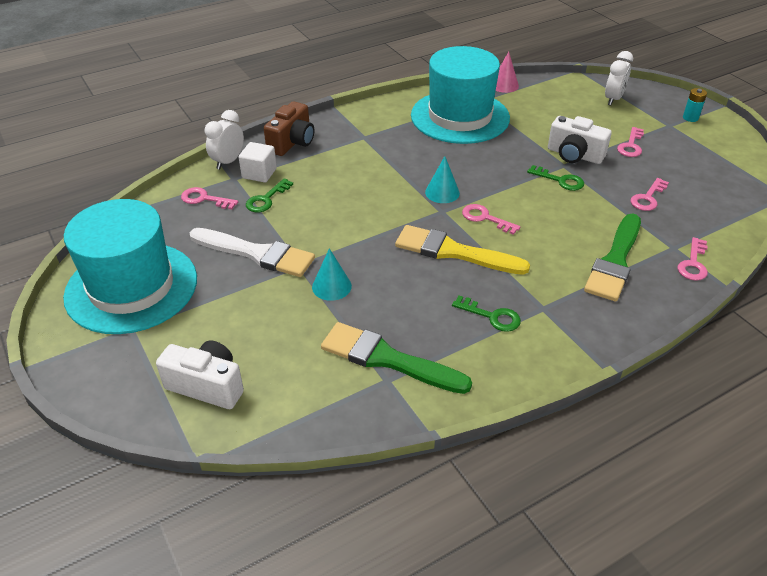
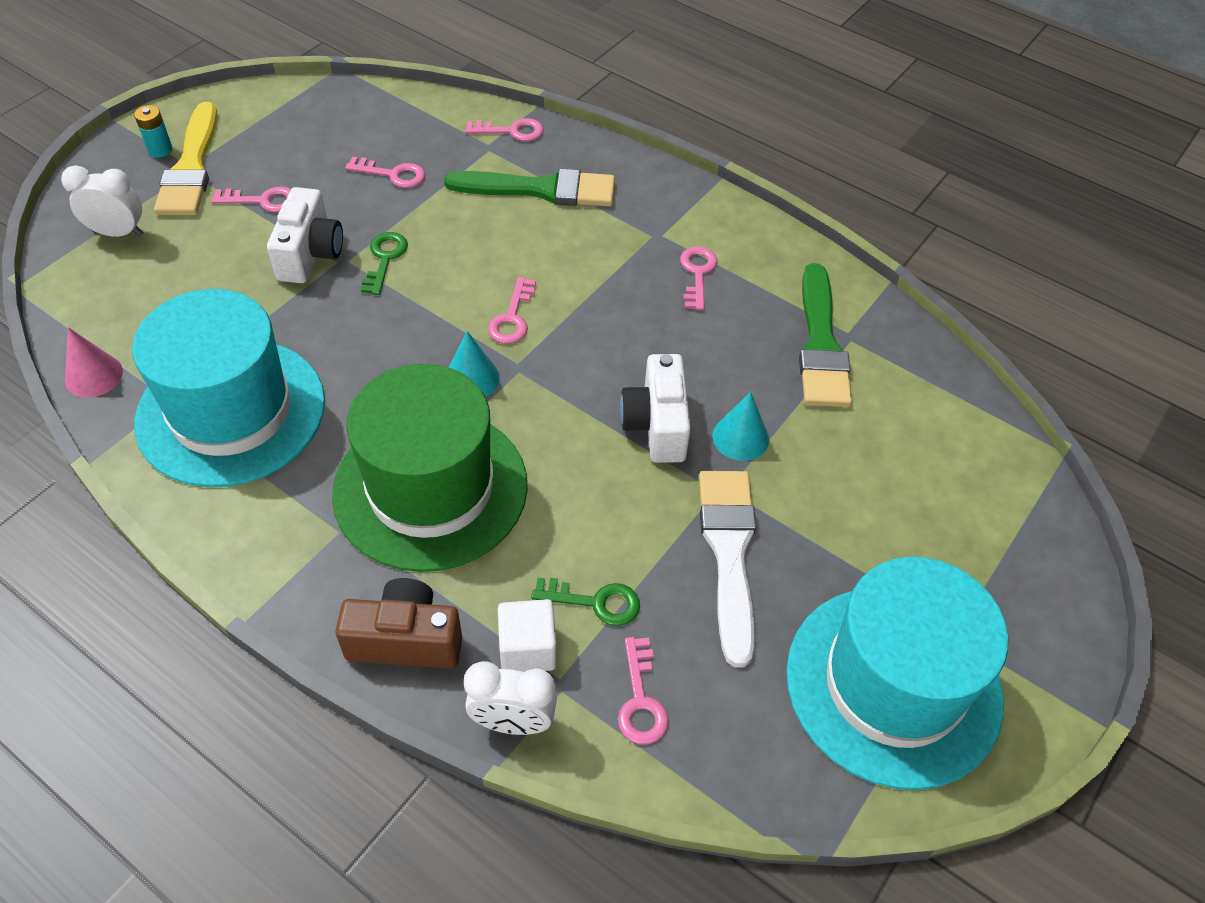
camera: 115 degrees left, 10 degrees up
white camera [156,341,244,409] -> white camera moved to [620,354,691,463]
yellow brush [395,225,530,275] -> yellow brush moved to [154,102,218,215]
green key [452,296,521,332] -> pink key [680,246,718,310]
none -> green hat [332,364,528,572]

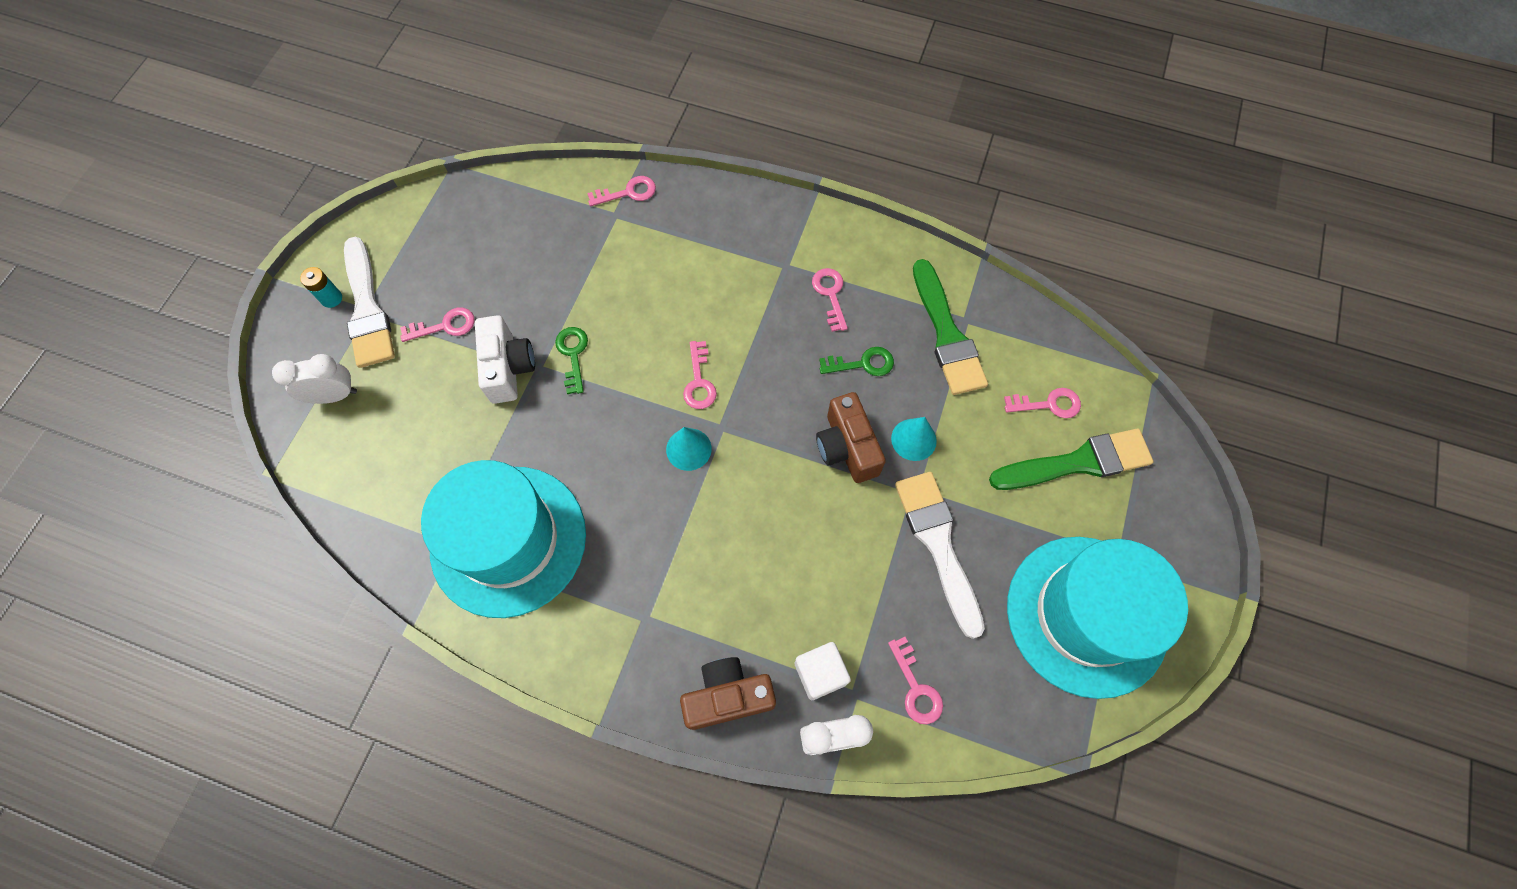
camera: 15 degrees left, 15 degrees up
pink cone [65,327,123,397] -> none
yellow brush [154,102,218,215] -> white brush [344,237,395,368]
green hat [332,364,528,572] -> none
pink key [345,157,425,188] -> pink key moved to [1004,388,1081,418]
green brush [444,169,615,206] -> green brush moved to [989,429,1153,490]
green key [531,578,640,626] -> green key moved to [819,347,894,376]
white camera [620,354,691,463] -> brown camera [816,392,886,483]

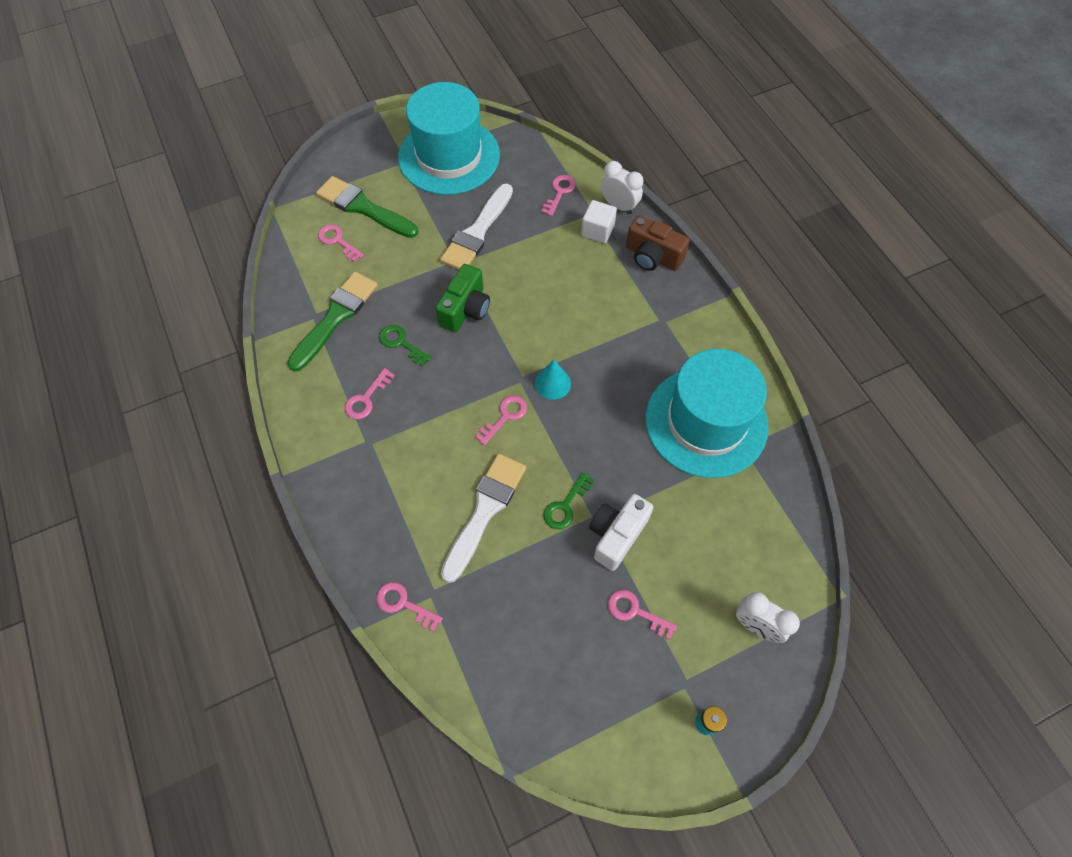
camera: 135 degrees left, 5 degrees down
white brush [344,237,395,368] -> white brush moved to [441,453,526,583]
brown camera [816,392,886,483] -> green camera [435,264,490,332]
turquoise cone [891,417,937,461] -> none

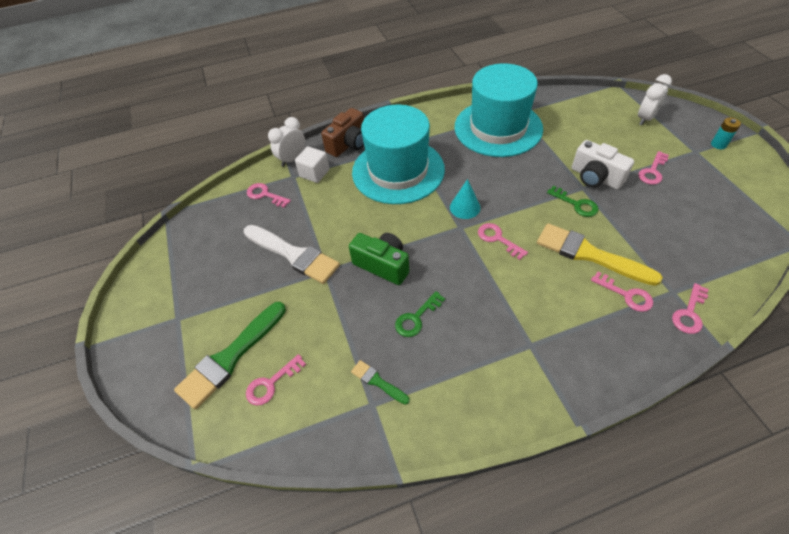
camera: 80 degrees left, 10 degrees down
green brush [287,272,378,372] -> green brush [351,360,410,405], size x0.48
pink key [345,368,395,419] -> pink key moved to [591,271,653,312]
turquoise hat [398,82,500,195] -> turquoise hat moved to [352,105,445,204]
white brush [441,453,526,583] -> yellow brush [537,223,663,286]

